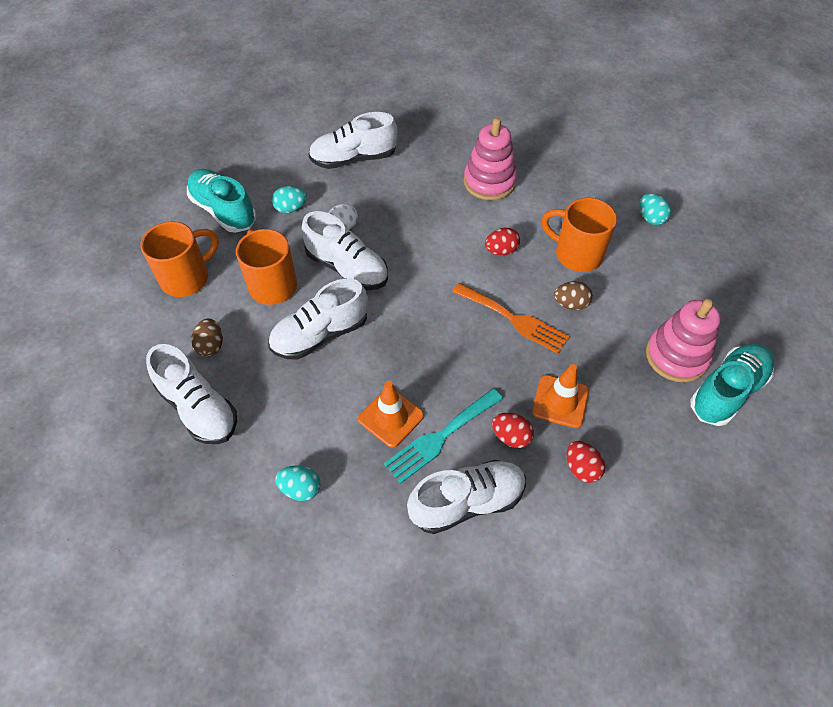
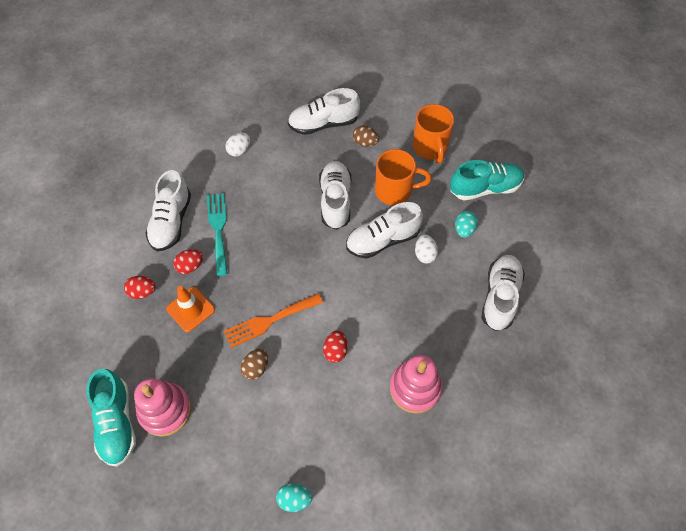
camera: 120 degrees right, 5 degrees up
turquoise egg [275,465,321,501] -> white egg [225,133,250,157]
orange traffic cone [358,381,424,448] -> none
orange mug [541,198,617,272] -> none

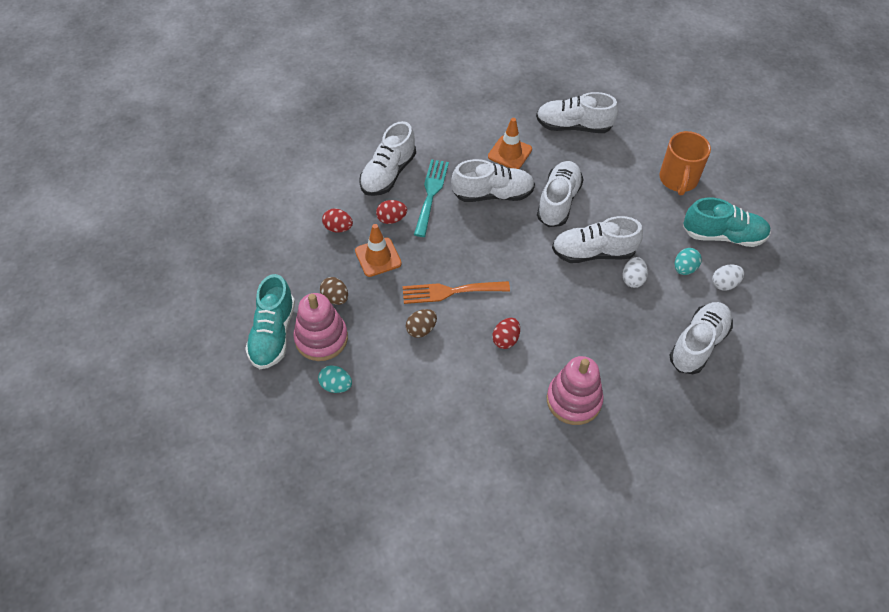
camera: 20 degrees right, 5 degrees down
white egg [225,133,250,157] -> white egg moved to [712,264,744,291]
turquoise egg [276,483,312,512] -> turquoise egg moved to [318,365,352,393]
brown egg [353,125,379,147] -> brown egg moved to [320,277,348,305]
orange mug [375,149,431,205] -> none
none -> white shoe [451,159,535,202]
none -> orange traffic cone [488,118,532,169]

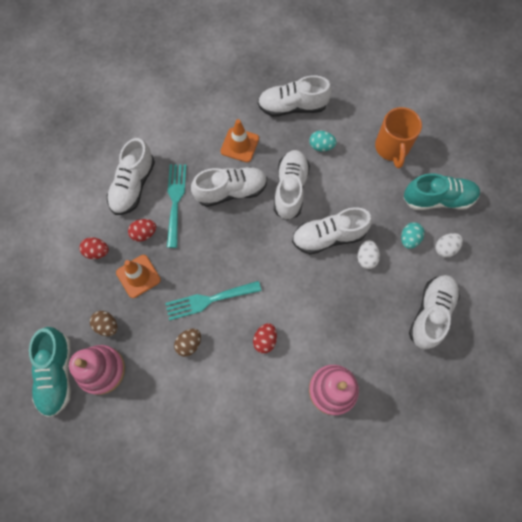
camera: 10 degrees left, 15 degrees up
turquoise egg [318,365,352,393] -> turquoise egg moved to [309,131,337,151]
orange fork [403,281,510,304] -> turquoise fork [165,281,261,320]

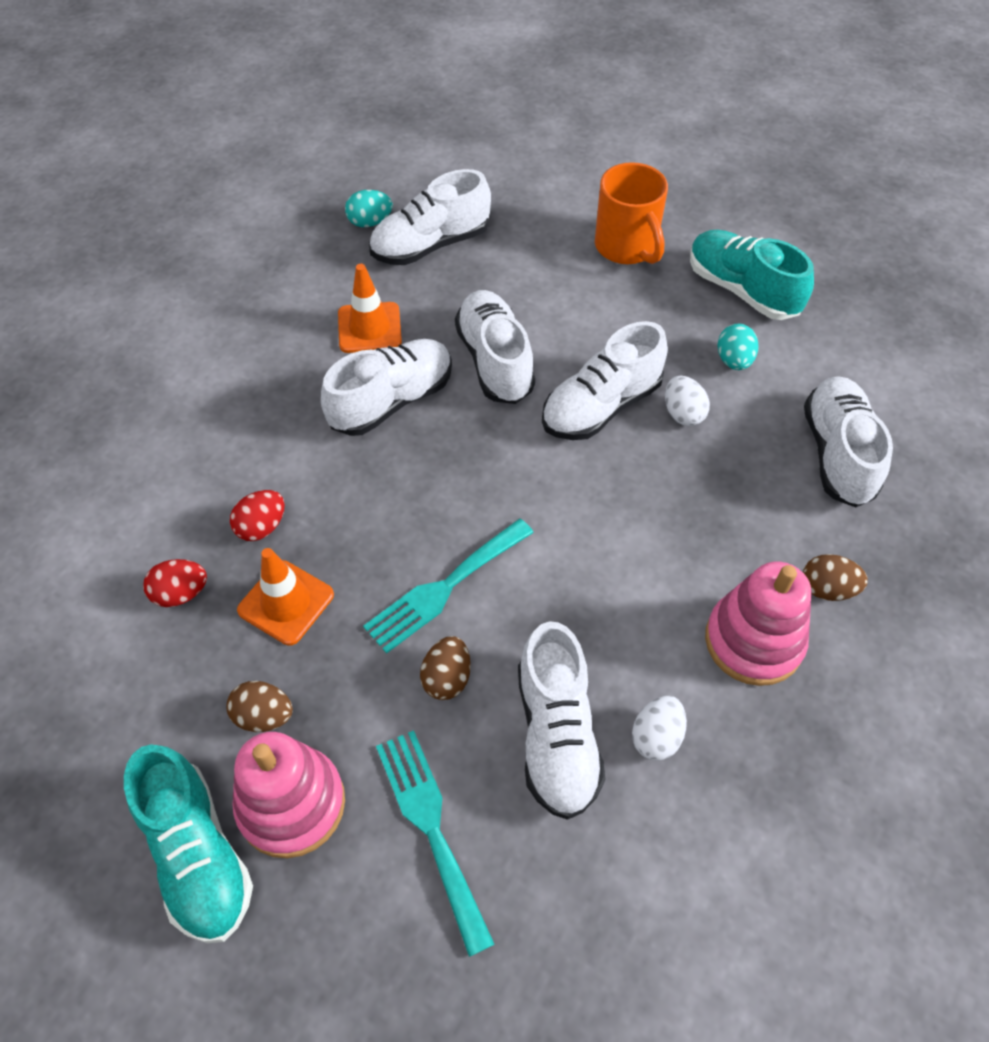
camera: 25 degrees left, 15 degrees down
white shoe [107,138,155,215] -> white shoe moved to [518,621,605,820]
turquoise fork [167,164,186,248] -> turquoise fork moved to [376,730,495,957]
red egg [253,323,277,354] -> none
turquoise egg [309,131,337,151] -> turquoise egg moved to [345,190,393,227]
turquoise shoe [404,173,480,210] -> turquoise shoe turned 105 degrees counterclockwise [690,230,814,320]
white egg [435,233,463,258] -> white egg moved to [632,696,687,761]
none -> brown egg [803,554,868,601]

